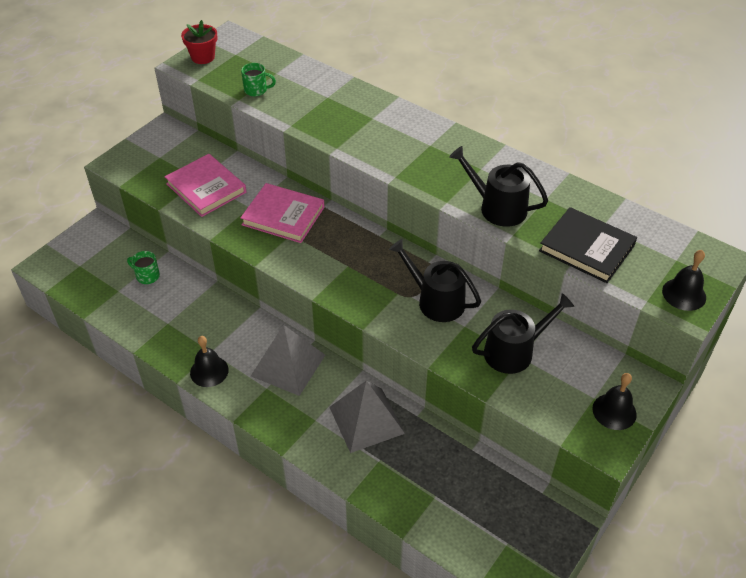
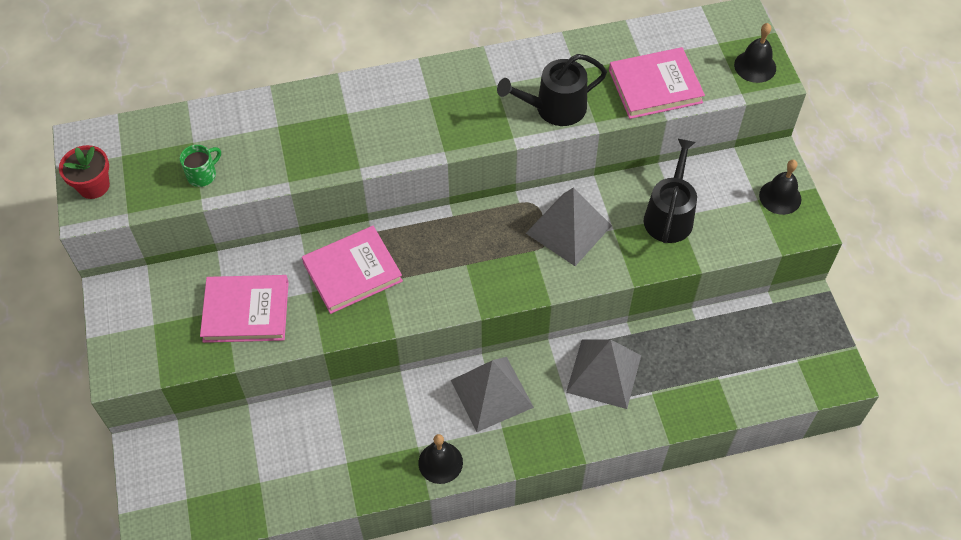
camera: 50 degrees left, 10 degrees up
green mug [127,251,160,284] -> none
black watering can [389,239,481,322] -> grey pyramid [526,187,612,266]
black book [539,207,637,283] -> pink book [609,47,705,119]

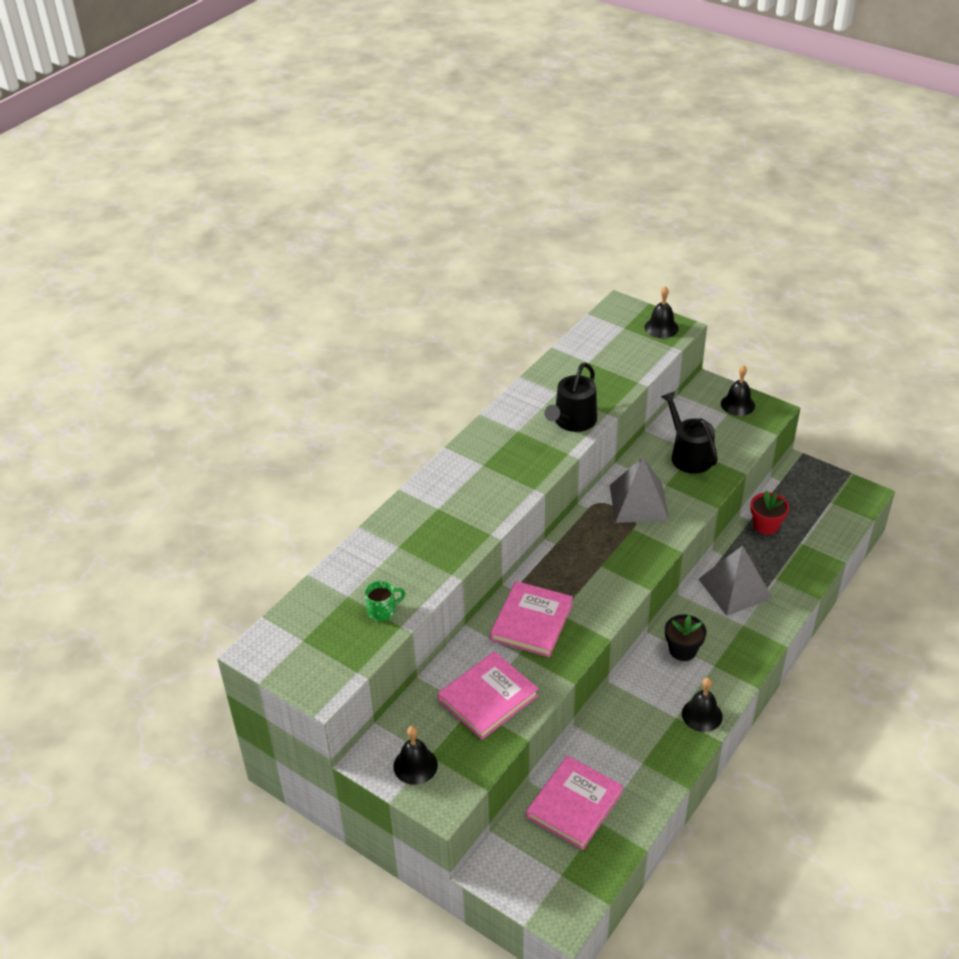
camera: 40 degrees left, 15 degrees down
red flower pot [59,145,110,199] -> red flower pot moved to [750,490,789,535]
green mug [180,145,221,187] -> green mug turned 60 degrees clockwise [365,581,405,621]
grey pyramid [451,357,534,432] -> black flower pot [665,614,707,661]
pink book [609,47,705,119] -> pink book moved to [526,756,623,850]
none -> black bell [393,726,438,785]

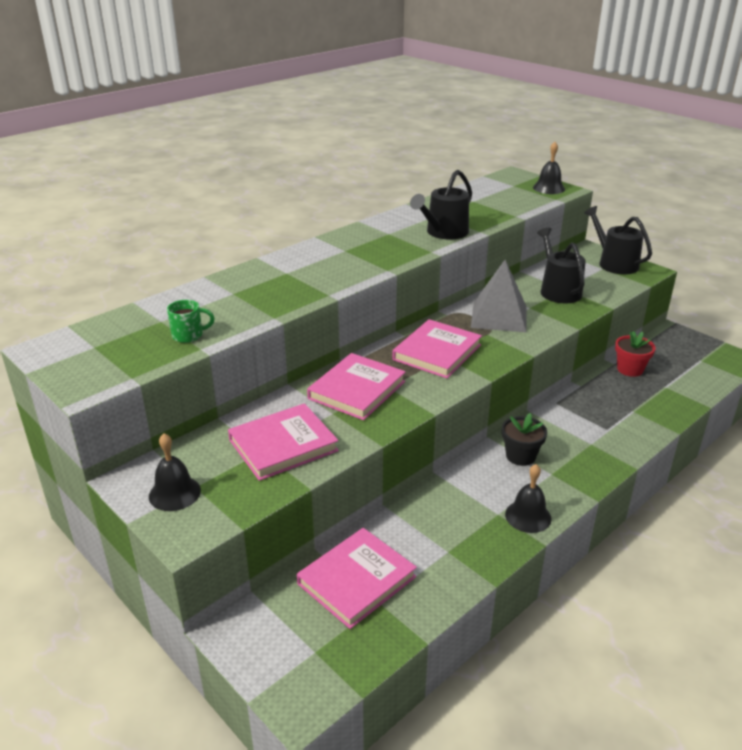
camera: 10 degrees right, 10 degrees down
grey pyramid [699,545,773,616] -> none
black bell [721,365,755,416] -> black watering can [584,206,652,274]
none -> pink book [392,319,482,379]

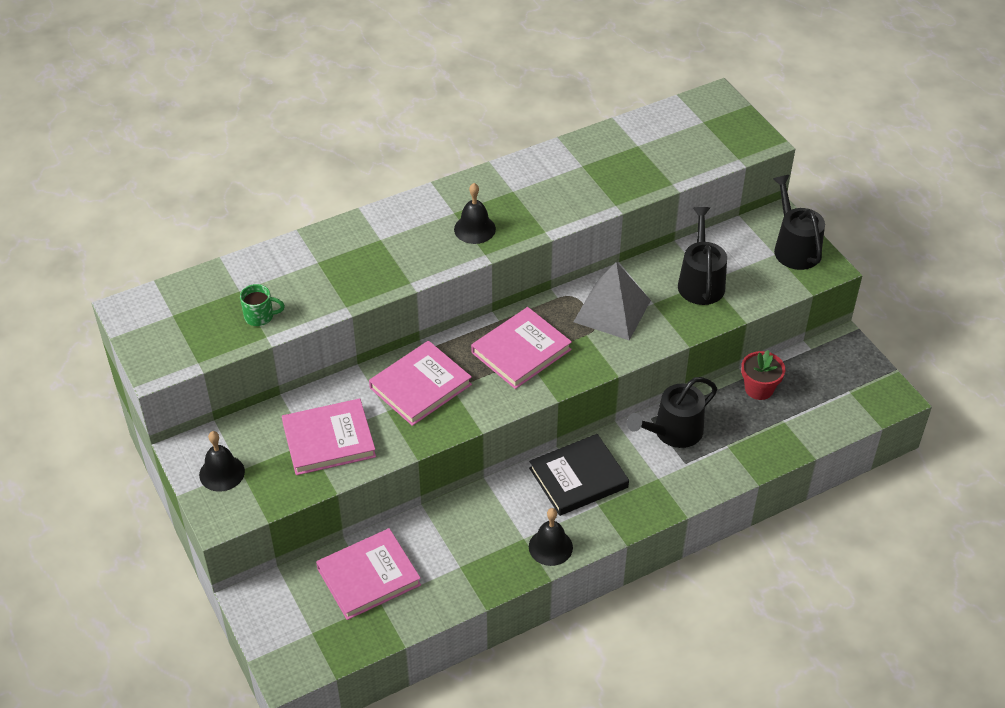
camera: 15 degrees right, 15 degrees up
black watering can [410,170,472,240] -> black watering can moved to [627,377,717,448]
black flower pot [502,413,547,466] -> black book [529,434,629,516]
black bell [533,142,565,194] -> black bell moved to [454,183,496,244]

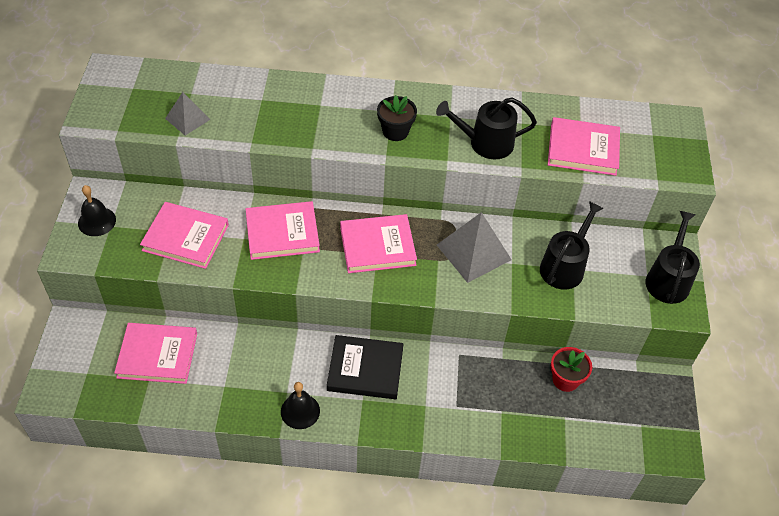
camera: 30 degrees right, 5 degrees up
green mug [240,284,285,326] -> grey pyramid [165,92,210,135]
black bell [454,183,496,244] -> black flower pot [377,95,417,141]
black watering can [627,377,717,448] -> black watering can moved to [436,97,537,159]
none -> pink book [548,117,620,176]

